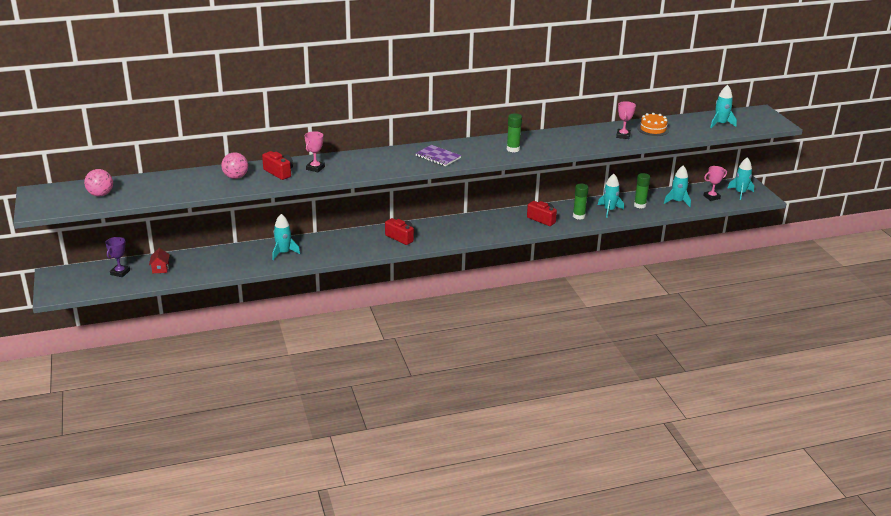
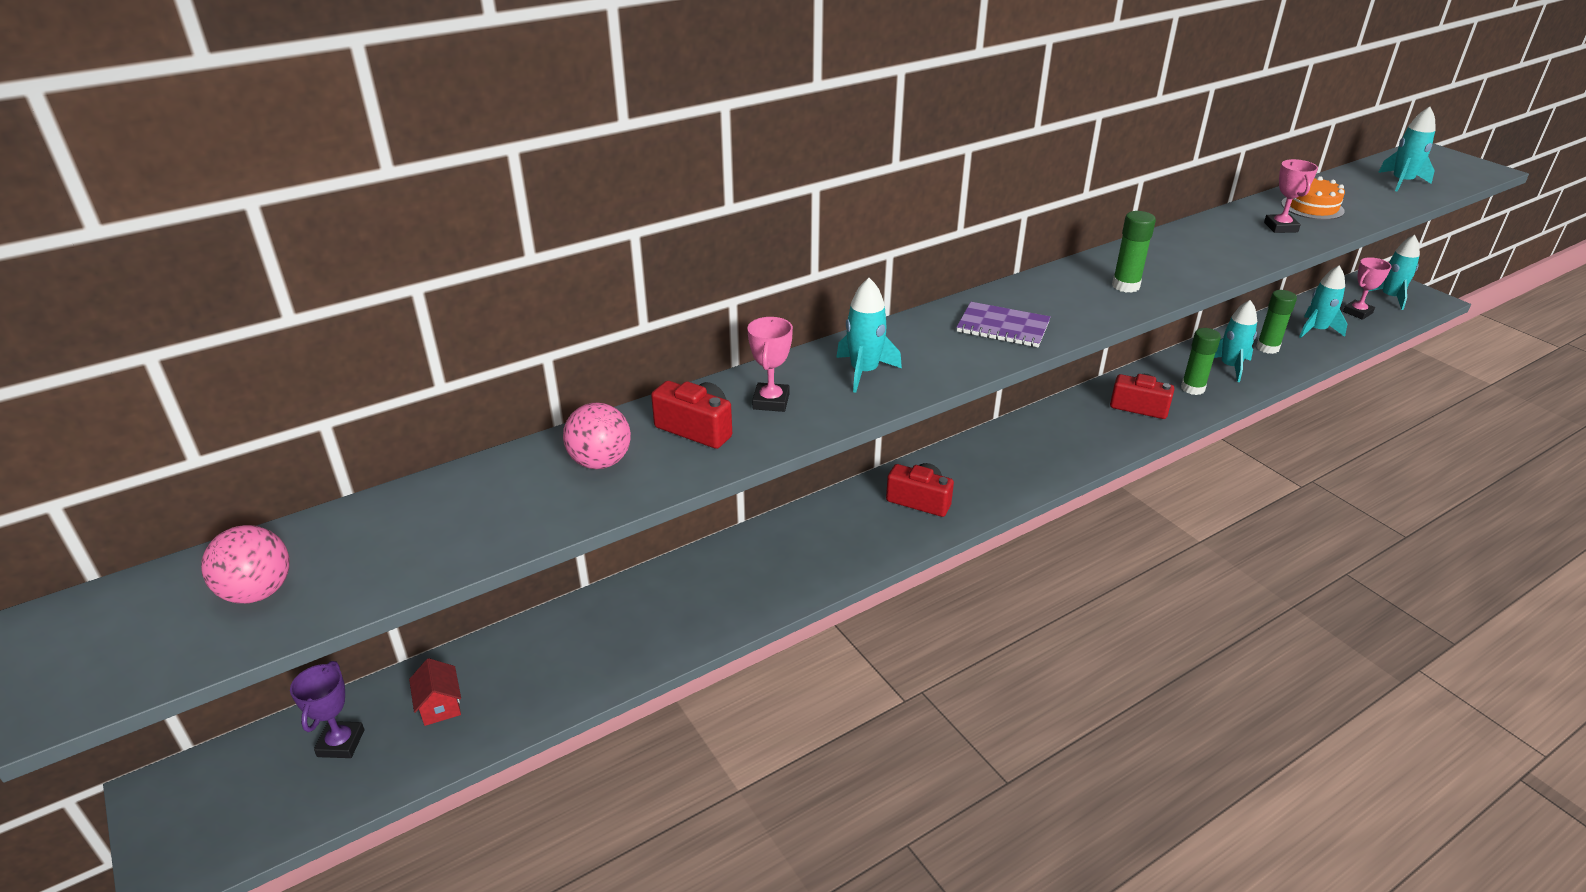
camera: 15 degrees left, 5 degrees up
turquoise rocket [272,214,300,260] -> turquoise rocket moved to [836,278,902,393]

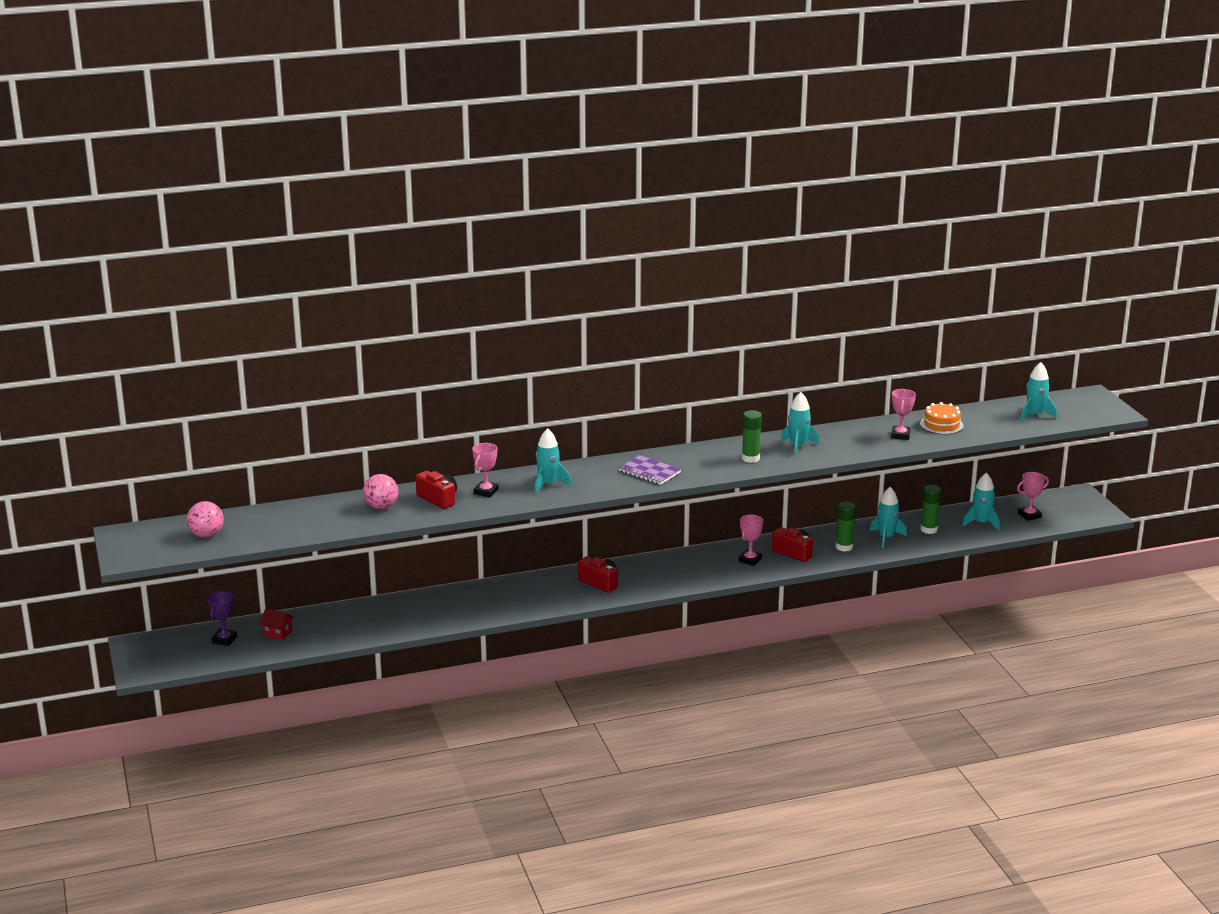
camera: 15 degrees right, 10 degrees down
red house [409,658,461,726] -> red house turned 60 degrees counterclockwise [260,608,294,640]
turquoise rocket [1369,235,1420,310] -> turquoise rocket moved to [781,392,819,456]
none -> pink trophy [739,515,763,566]

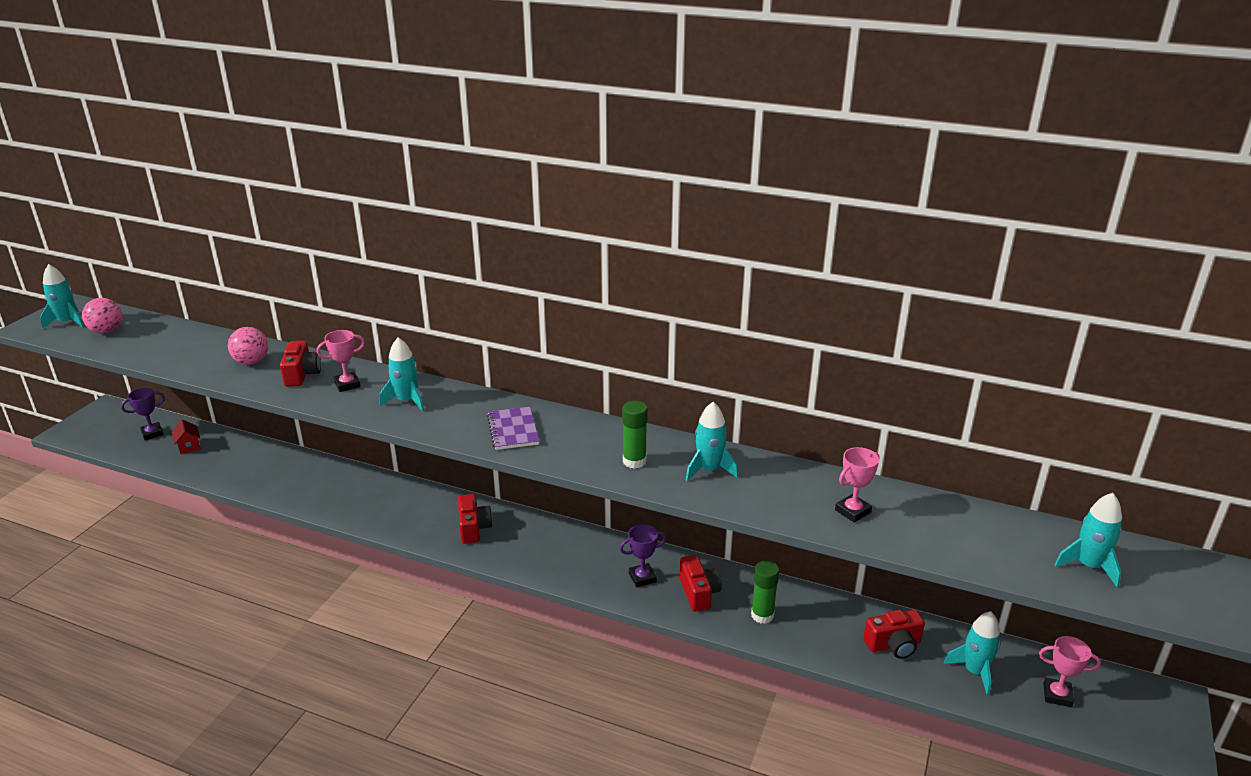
camera: 40 degrees right, 5 degrees up
pink trophy [739,515,763,566] -> purple trophy [620,524,666,587]
turquoise rocket [870,487,907,548] -> turquoise rocket moved to [40,264,84,329]
orange cake [920,402,964,434] -> none
green glue stick [920,485,941,534] -> red camera [863,609,925,659]

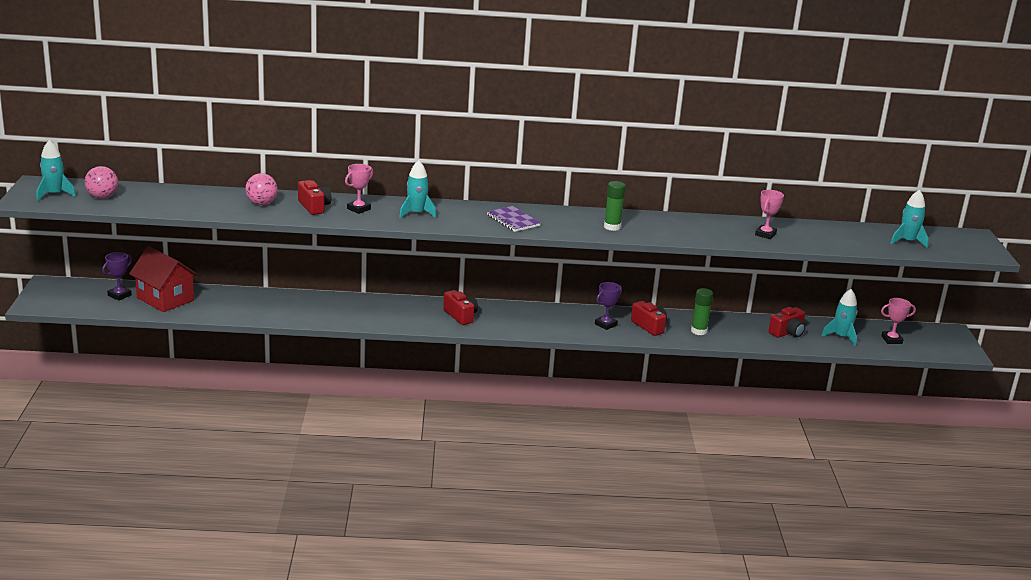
camera: 25 degrees left, 5 degrees down
red house [172,419,201,454] -> red house [129,246,199,312], size x2.20
turquoise rocket [686,402,738,481] -> none

